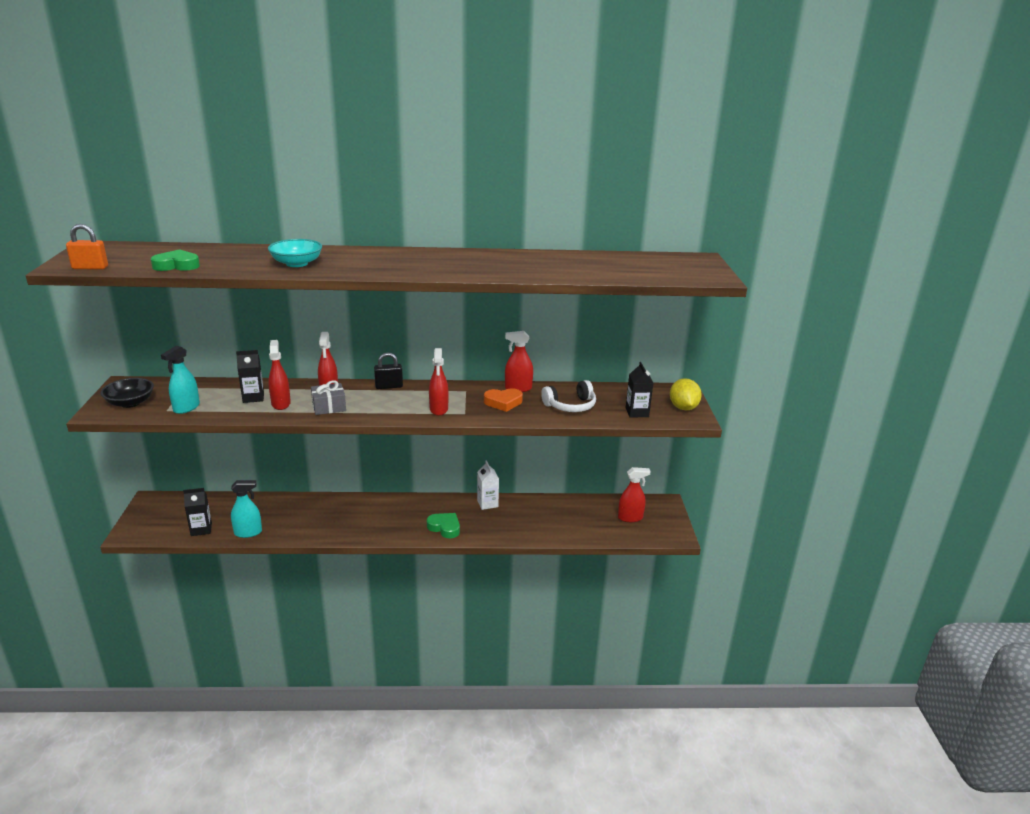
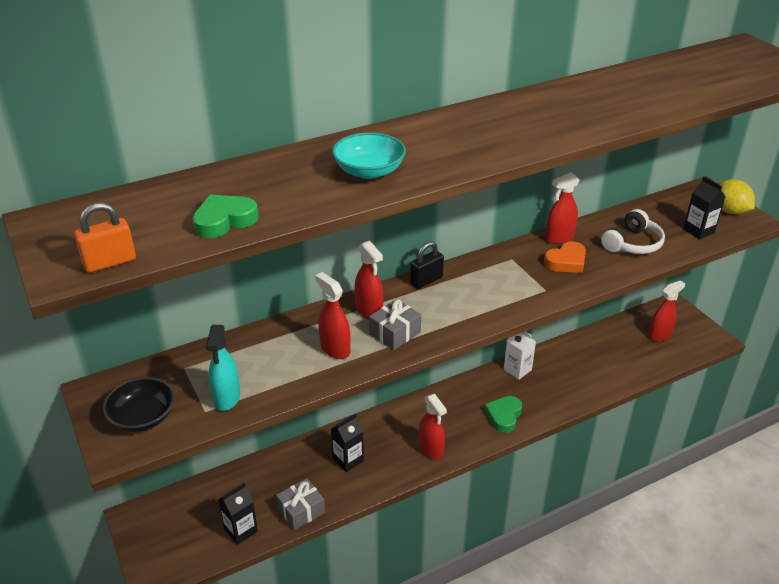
camera: 25 degrees left, 10 degrees up
turquoise spray bottle [231,480,262,538] -> grey gift [276,478,325,530]
black carton [236,350,264,403] -> black carton moved to [331,413,364,472]
green heart [427,513,460,538] -> green heart turned 75 degrees counterclockwise [484,396,522,433]
red spray bottle [429,348,449,416] -> red spray bottle moved to [419,394,447,460]

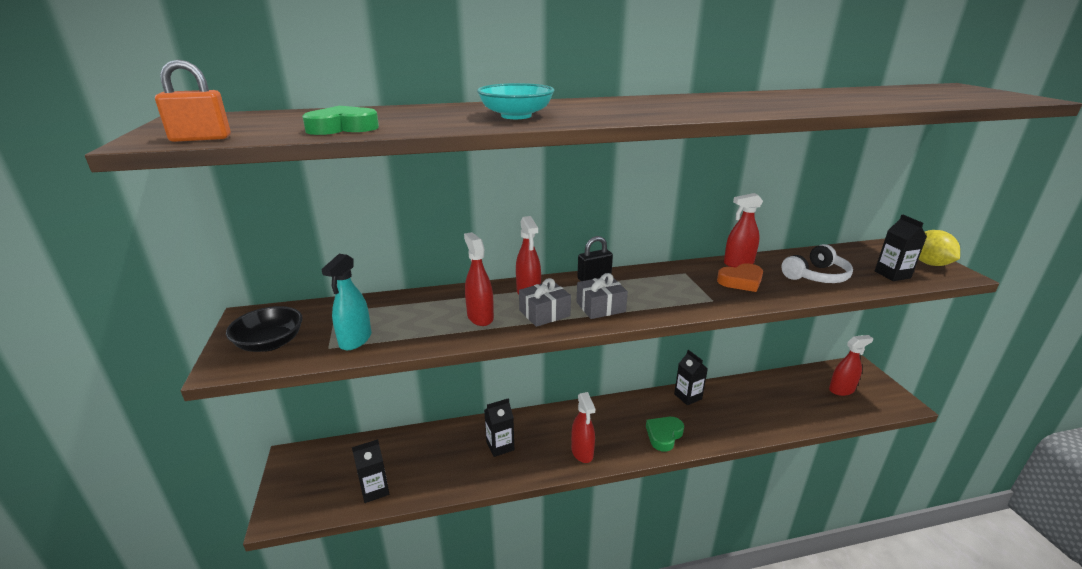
camera: 15 degrees right, 10 degrees down
grey gift [276,478,325,530] -> grey gift moved to [577,273,628,319]
white carton [504,331,536,380] -> black carton [674,350,708,405]

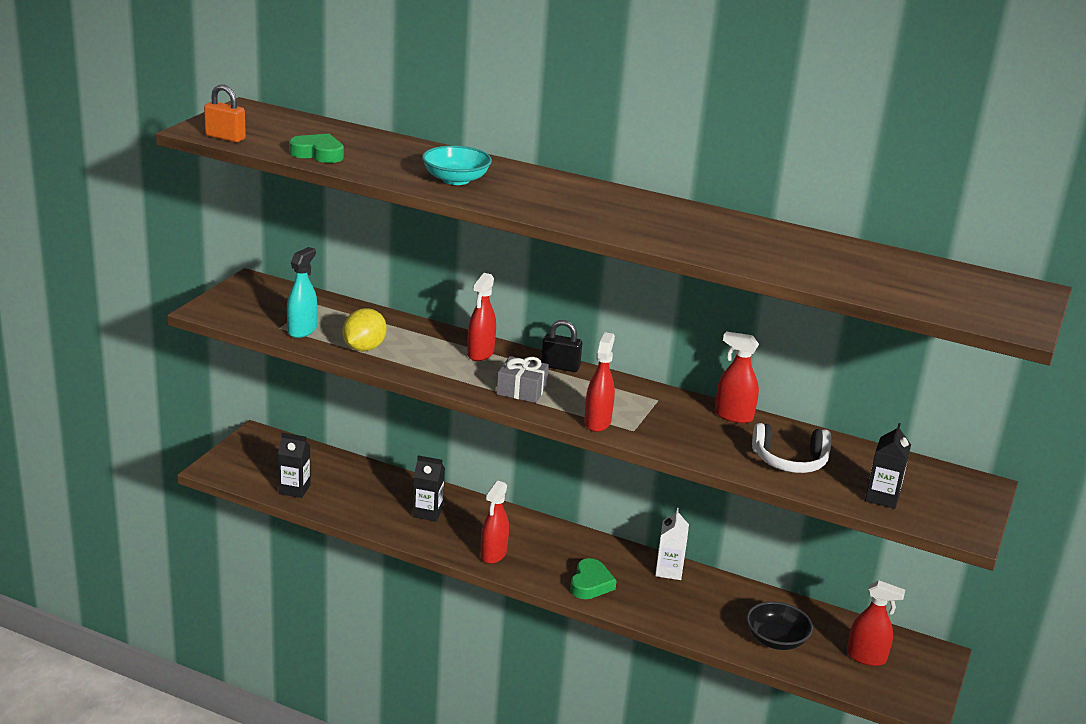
camera: 35 degrees right, 0 degrees up
black bowl [226,306,302,352] -> black bowl moved to [746,601,813,650]
turquoise spray bottle [321,254,371,350] -> turquoise spray bottle turned 150 degrees clockwise [287,247,317,338]
red spray bottle [464,232,494,326] -> red spray bottle moved to [584,332,615,432]
grey gift [519,278,571,327] -> none
green heart [646,417,684,452] -> green heart turned 120 degrees clockwise [570,558,617,599]
black carton [674,350,708,405] -> white carton [655,508,689,580]
orange heart [717,263,763,292] -> none
yellow lemon [919,230,960,266] -> yellow lemon moved to [342,308,387,352]

